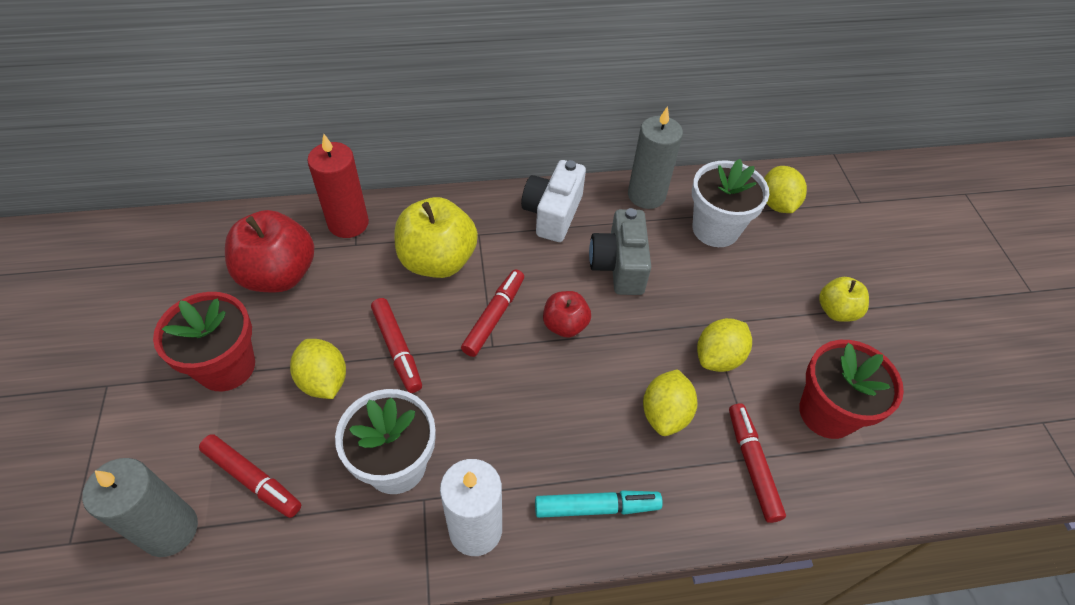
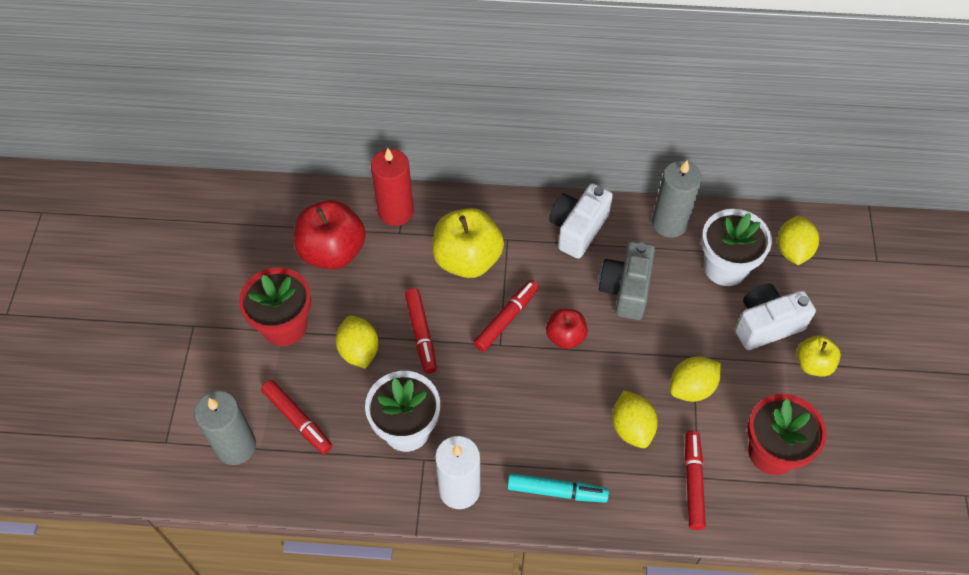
camera: 15 degrees right, 5 degrees up
yellow lemon [643,369,697,436] -> yellow lemon turned 45 degrees counterclockwise [612,390,658,448]
none -> white camera [735,283,816,350]

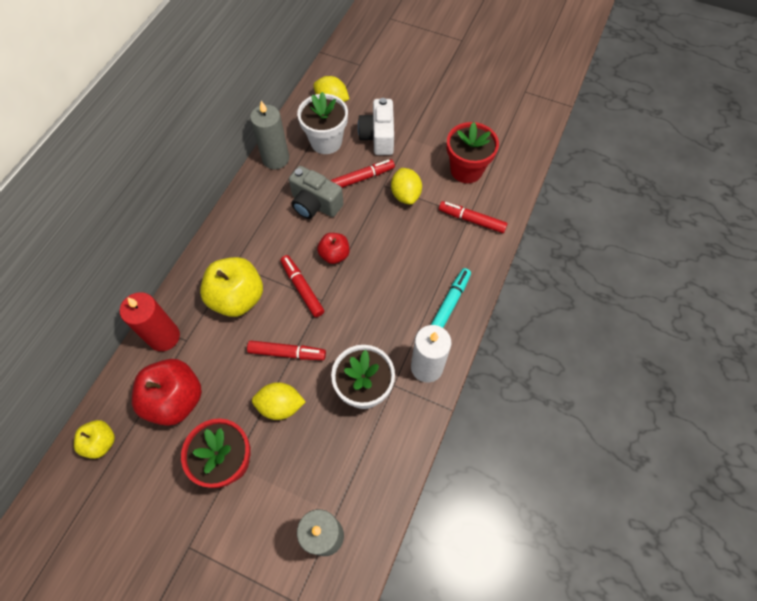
camera: 70 degrees left, 5 degrees up
red marker [261,380,332,454] -> red marker moved to [330,159,395,188]
white camera [549,183,613,259] -> none
yellow lemon [612,390,658,448] -> none
yellow apple [797,335,841,377] -> yellow apple moved to [74,420,115,459]

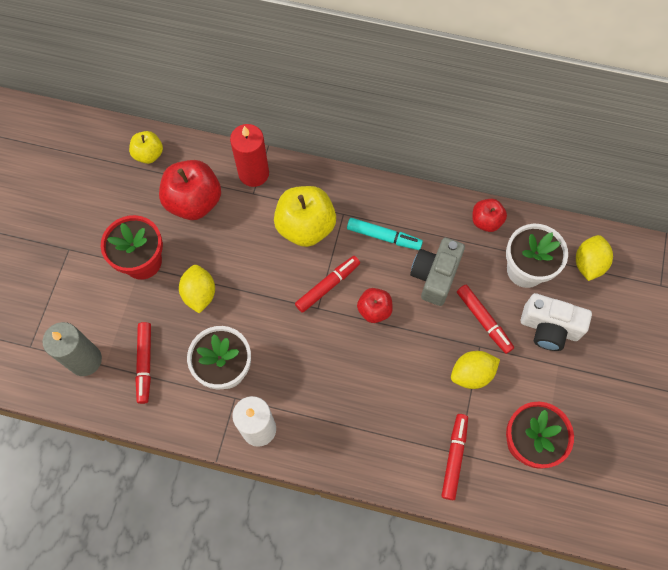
camera: 80 degrees right, 5 degrees up
red marker [247,341,326,360] -> red marker moved to [135,322,151,404]
grey candle [250,101,289,169] -> red apple [472,199,507,232]
white camera [358,98,394,155] -> white camera turned 150 degrees counterclockwise [521,293,592,351]
turquoise marker [431,268,471,328] -> turquoise marker moved to [347,218,423,250]

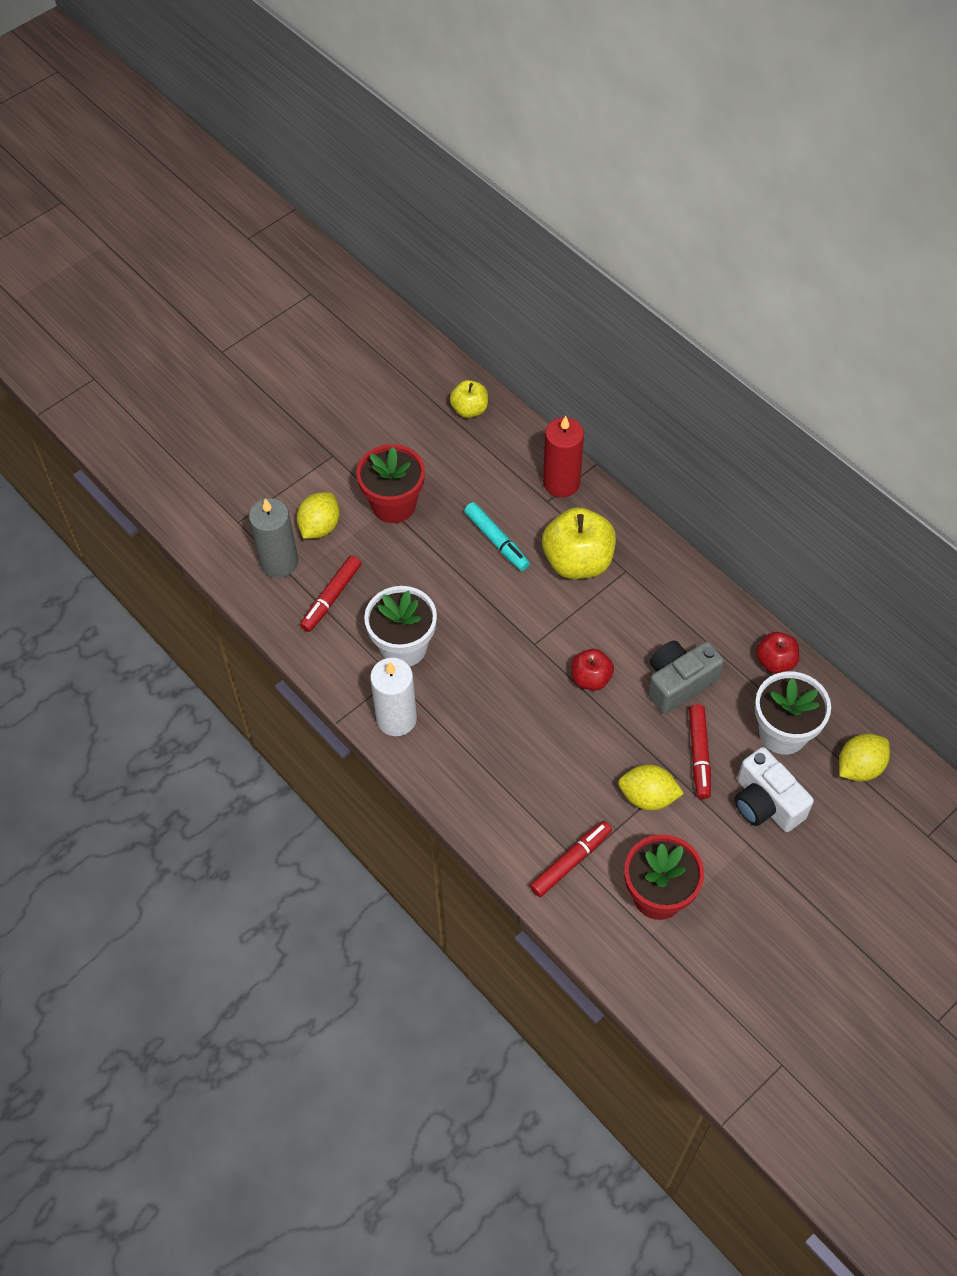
camera: 35 degrees right, 10 degrees down
red apple [159,160,221,220] -> none
yellow lemon [179,265,215,314] -> yellow lemon moved to [297,492,340,539]
red marker [295,256,360,313] -> none
turquoise marker [347,218,423,250] -> turquoise marker moved to [464,502,530,571]

